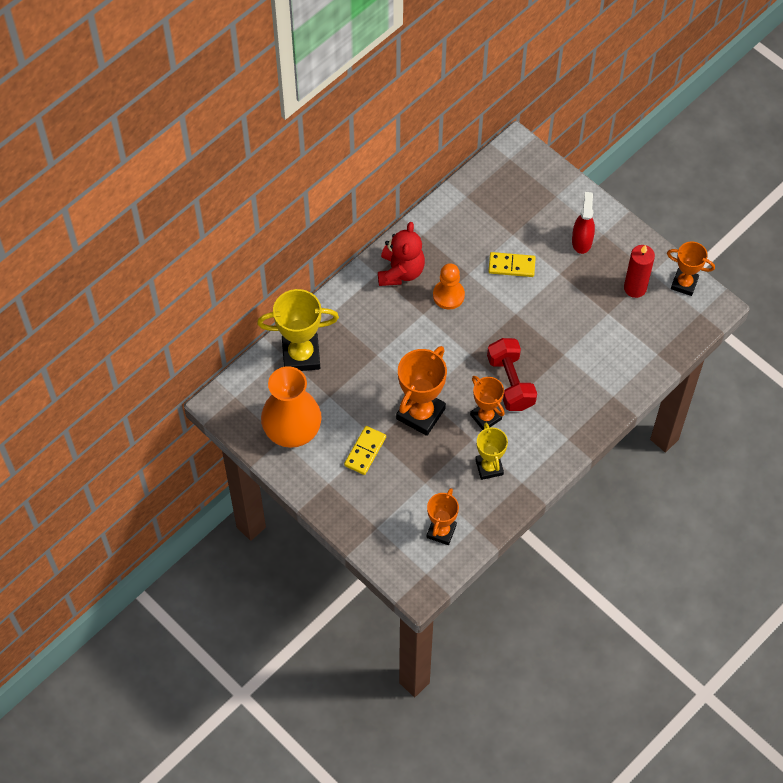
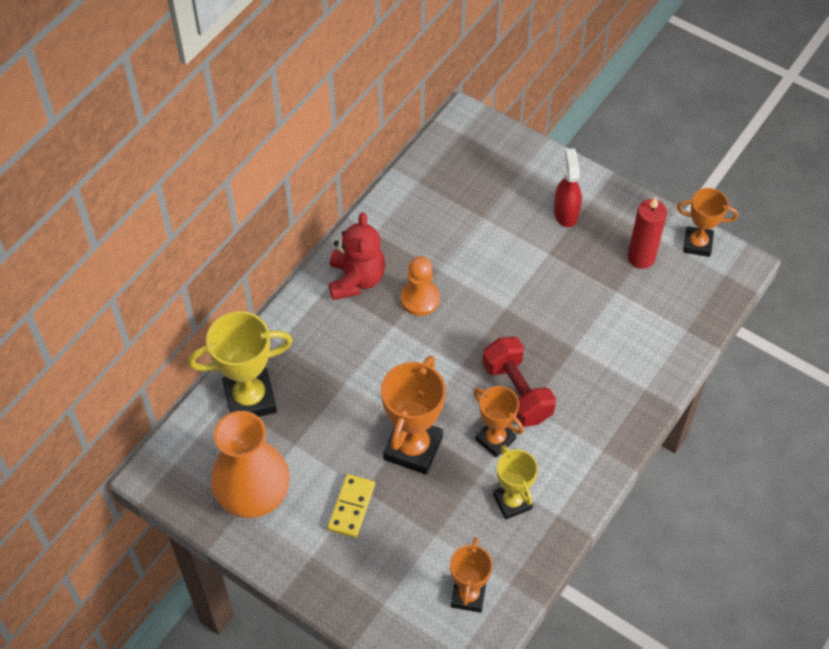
camera: 10 degrees left, 5 degrees down
yellow domino [488,252,536,277] -> none

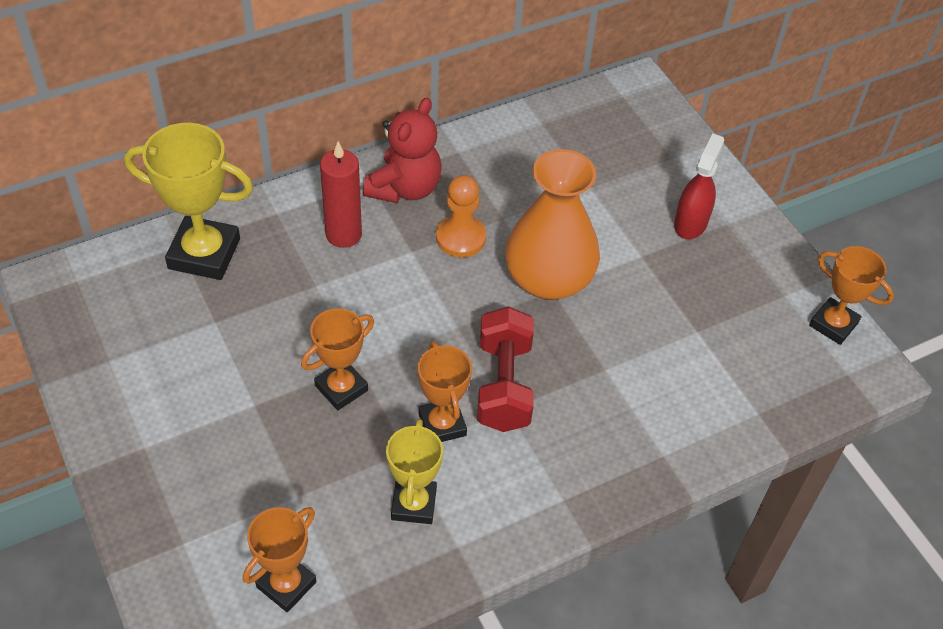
camera: 25 degrees right, 5 degrees down
orange vase [211,411,290,518] -> orange vase moved to [505,149,600,300]
yellow domino [327,474,375,538] -> none
orange trophy [381,356,446,475] -> orange trophy [301,308,374,410], size x0.63
red candle [628,197,667,269] -> red candle moved to [320,141,362,248]

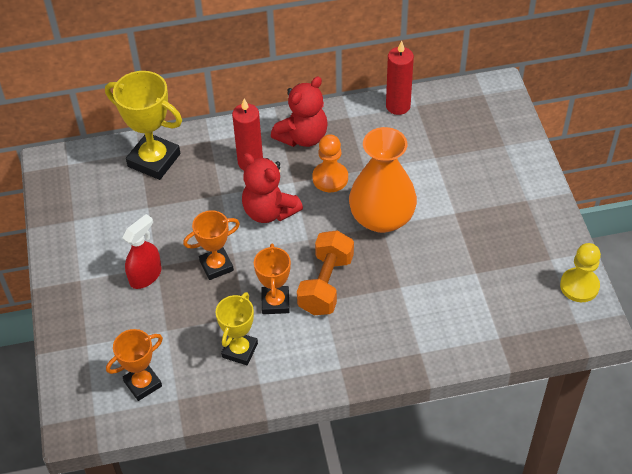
camera: 20 degrees right, 0 degrees up
red dumbbell [477,306,534,432] -> orange dumbbell [297,230,354,315]
red spray bottle [674,134,724,239] -> red spray bottle moved to [123,214,162,289]
orange trophy [809,246,894,345] -> yellow pawn [560,243,601,302]
none -> red teddy bear [242,153,303,223]
none -> red candle [386,40,414,115]

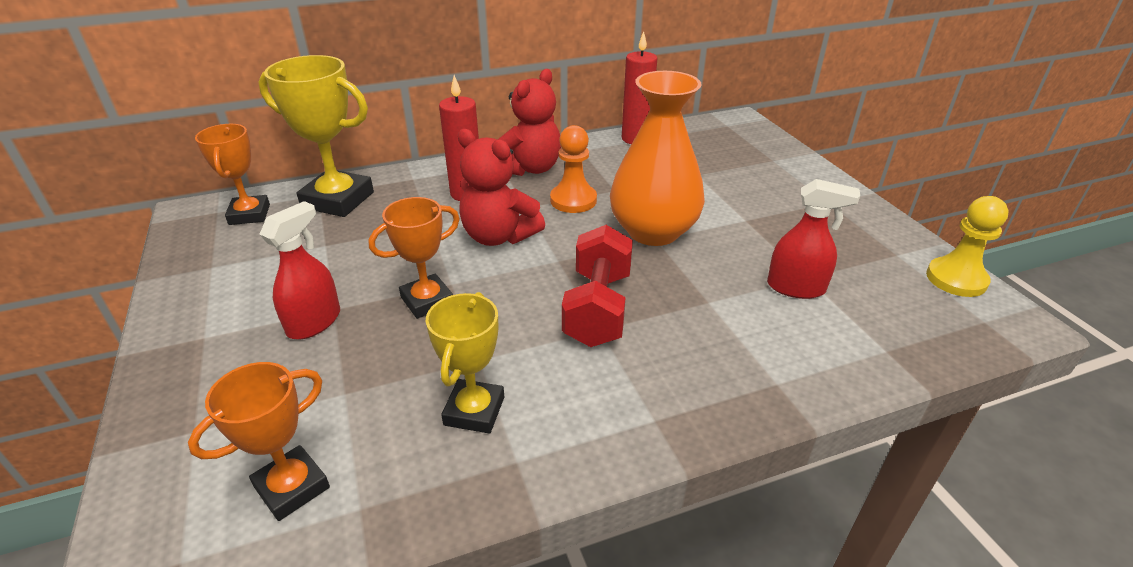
camera: 10 degrees left, 15 degrees down
orange trophy [254,243,291,314] -> orange trophy moved to [195,124,270,225]
orange dumbbell [297,230,354,315] -> red dumbbell [562,225,633,347]
none -> red spray bottle [767,179,860,299]

